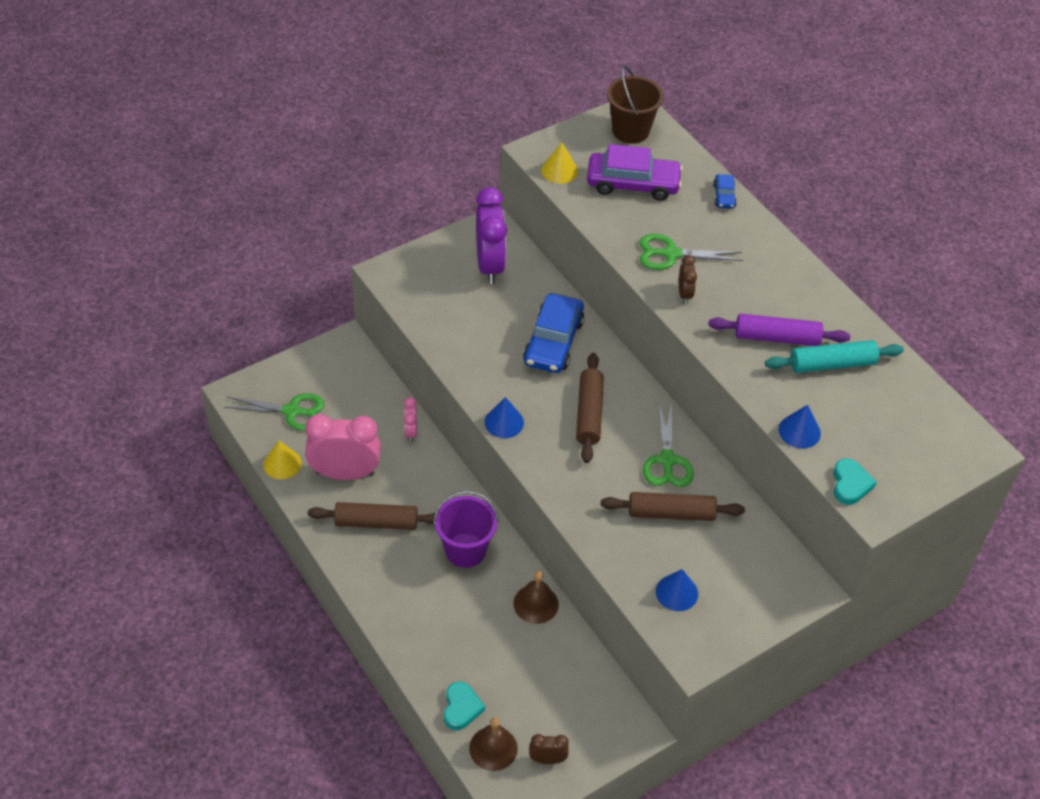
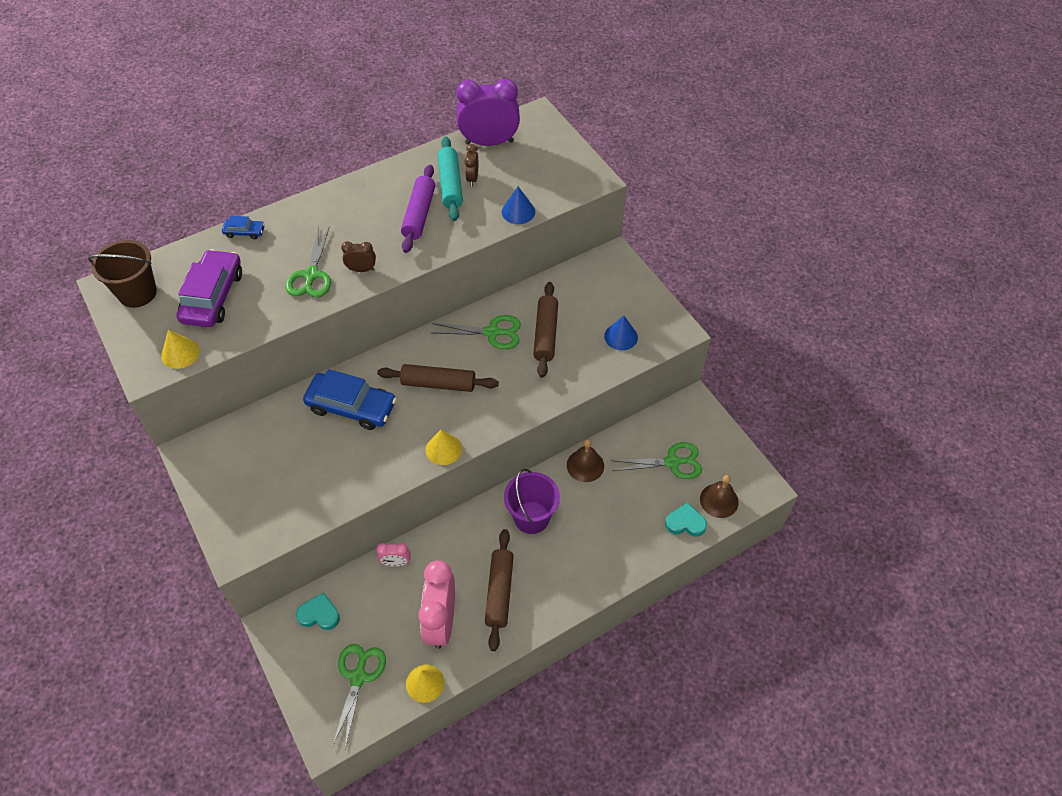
camera: 85 degrees left, 5 degrees up
purple clock [476,187,507,284] -> purple clock moved to [456,79,520,146]
blue cone [485,397,524,438] -> yellow cone [426,430,462,465]
brown clock [529,734,569,764] -> brown clock moved to [465,144,478,186]
turquoise heart [833,458,877,505] -> turquoise heart moved to [296,592,340,630]
none -> green scissors [611,442,702,479]

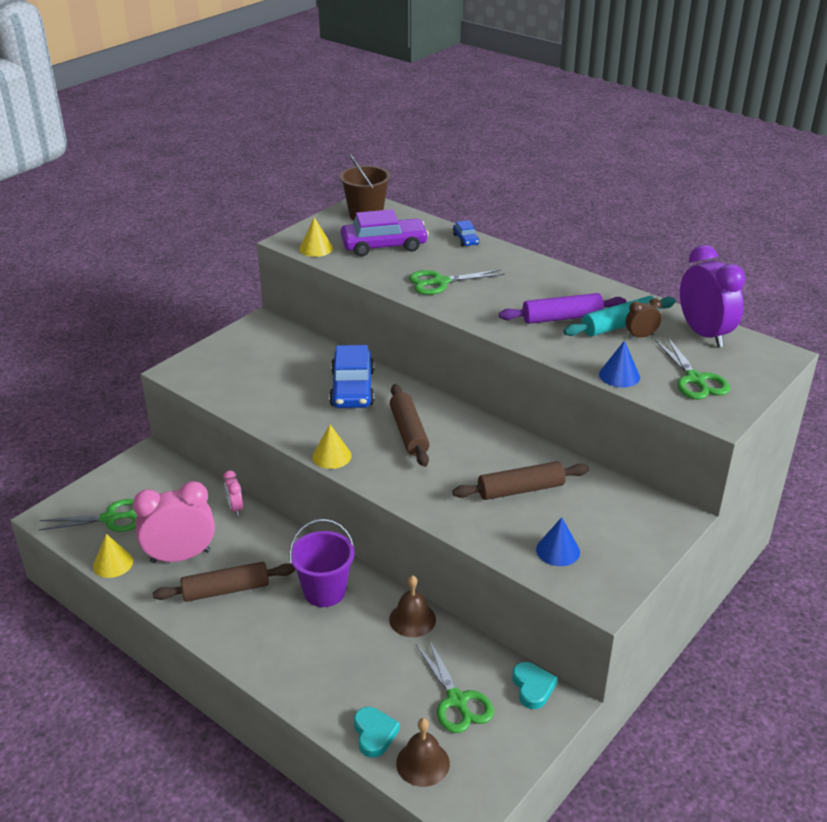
camera: 70 degrees right, 20 degrees down
turquoise heart [296,592,340,630] -> turquoise heart moved to [512,662,558,709]
brown clock [341,241,376,272] -> none
green scissors [432,315,521,349] -> green scissors moved to [655,337,730,400]

